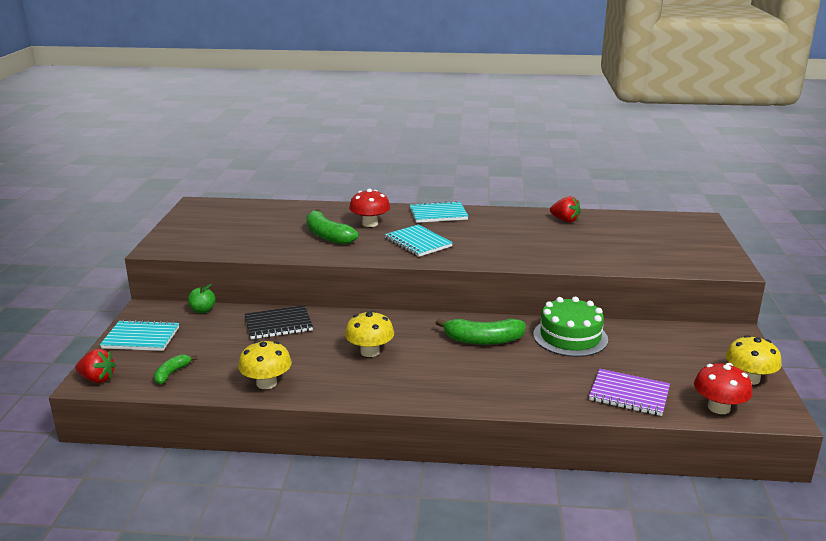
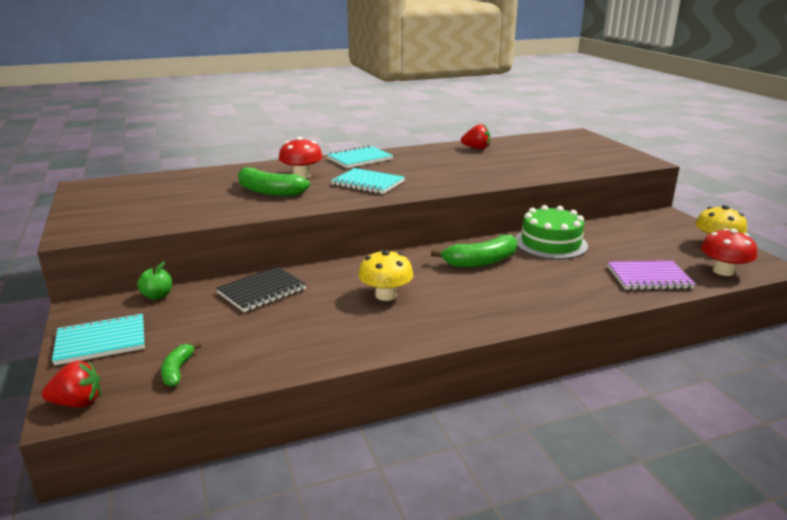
camera: 25 degrees left, 0 degrees up
yellow mushroom [238,341,292,389] -> none

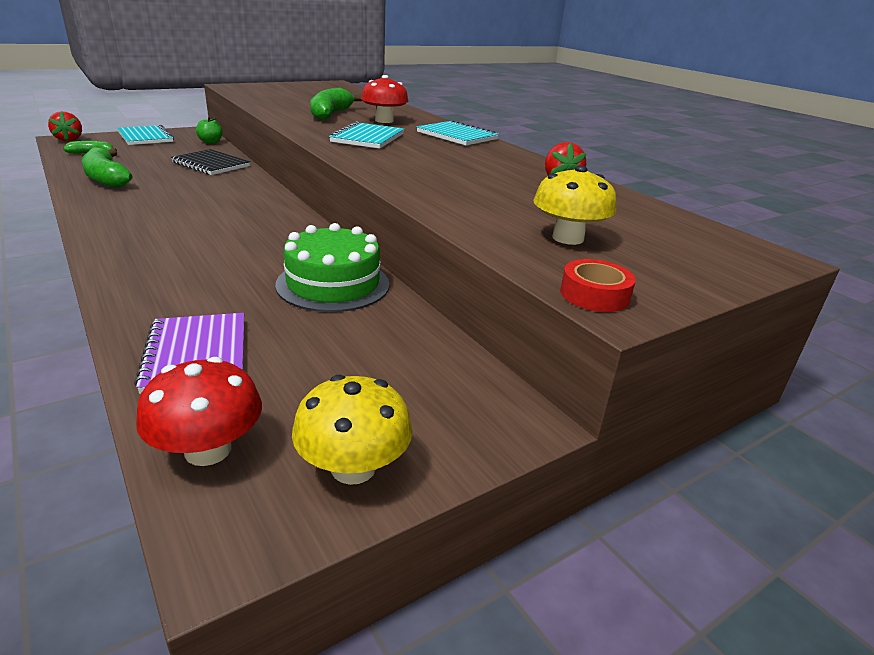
camera: 75 degrees right, 5 degrees up
yellow mushroom [358,250,413,301] -> yellow mushroom moved to [533,165,616,245]
green banana [431,235,517,268] -> green banana moved to [82,147,132,188]
none -> red tape [560,259,636,312]

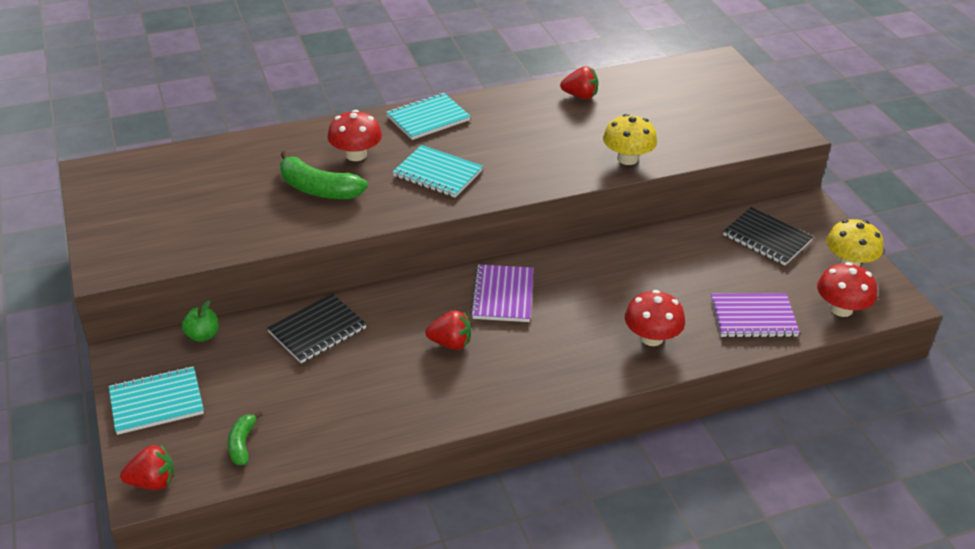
camera: 75 degrees left, 10 degrees up
green banana [82,147,132,188] -> none
green cake [275,223,390,312] -> none
yellow mushroom [533,165,616,245] -> yellow mushroom moved to [603,114,657,165]
red tape [560,259,636,312] -> none
none -> red strawberry [425,310,471,350]
none -> purple notebook [470,264,534,322]
none -> red mushroom [625,290,685,346]
none -> black notebook [723,207,813,266]

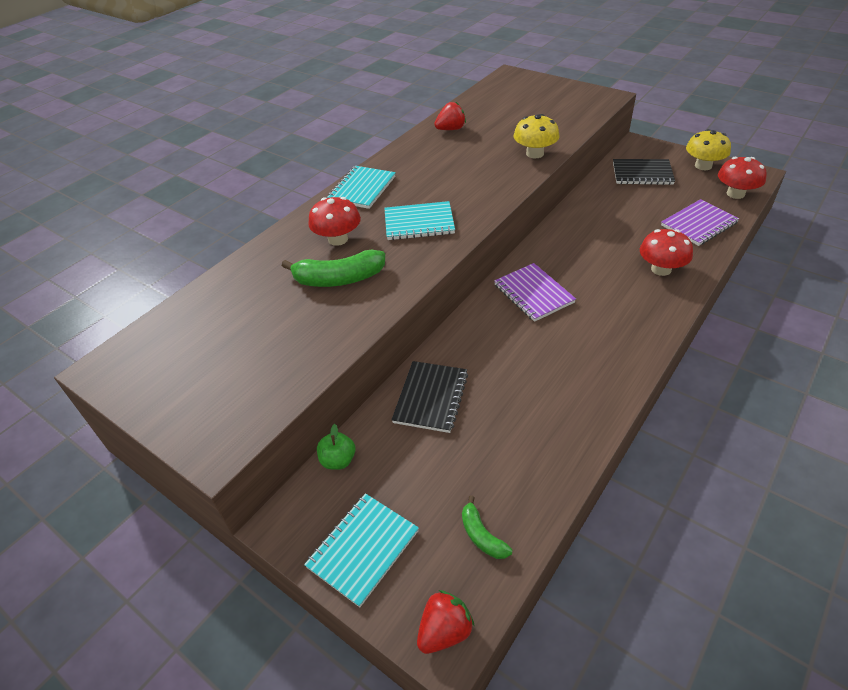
camera: 30 degrees left, 5 degrees up
red strawberry [425,310,471,350] -> none

